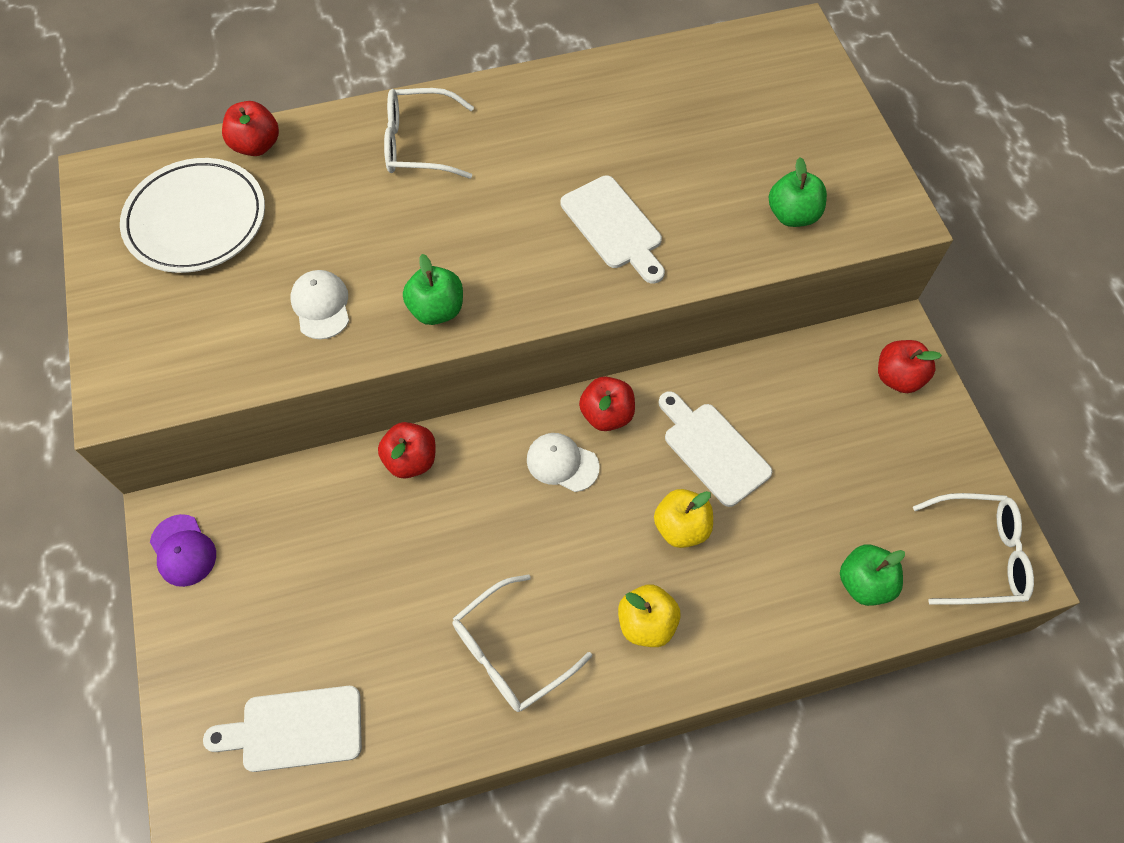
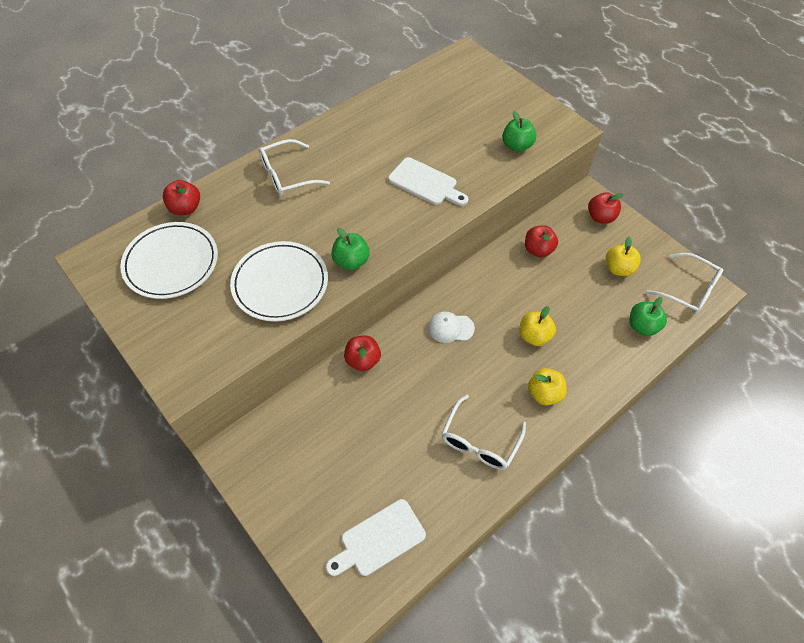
camera: 25 degrees left, 5 degrees down
purple cap [150,514,216,587] -> none
white cap [290,270,349,339] -> white plate [230,241,328,322]
red apple [579,376,635,431] -> red apple moved to [525,225,558,258]
white cutting board [659,391,772,507] -> none
white glasses [913,493,1034,605] -> white glasses turned 60 degrees clockwise [646,253,723,314]
none -> yellow apple [606,237,641,276]

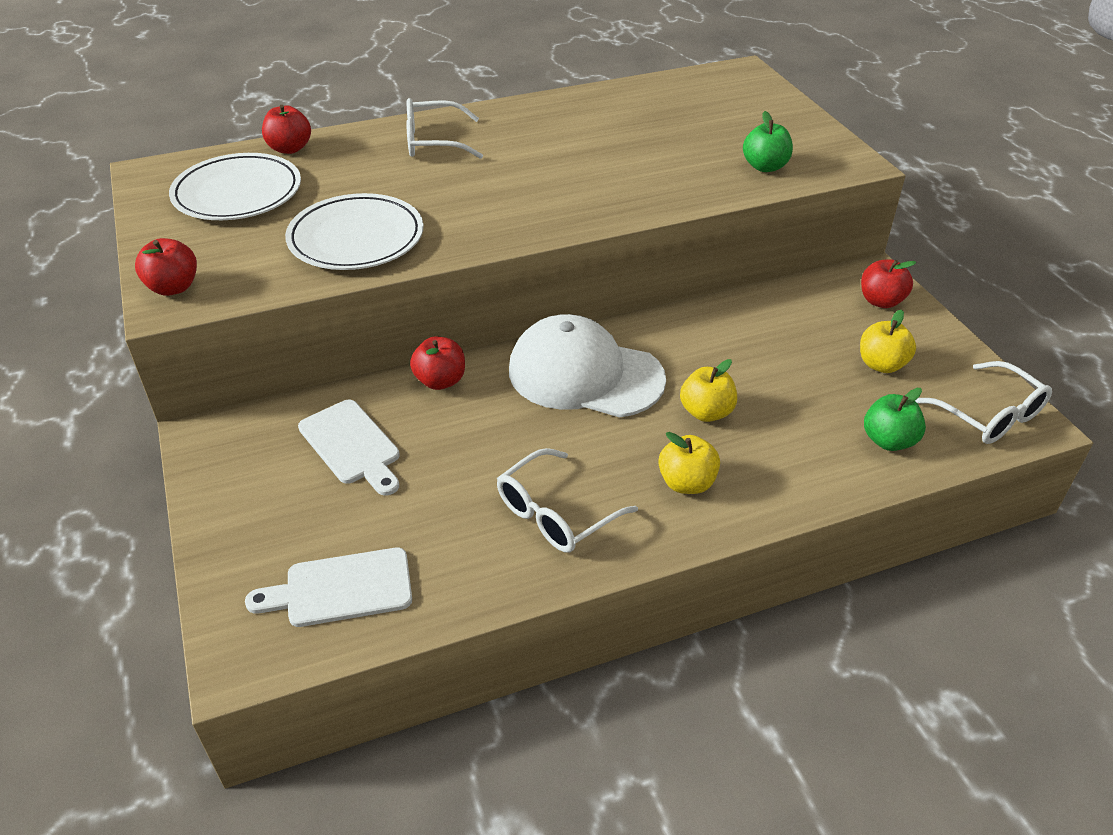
camera: 20 degrees right, 15 degrees down
green apple [331,228,370,270] -> none
white cutting board [388,157,468,206] -> white cutting board moved to [298,400,400,496]
white cap [428,311,475,343] -> white cap [509,314,666,418], size x2.23
red apple [525,225,558,258] -> red apple moved to [135,238,197,296]

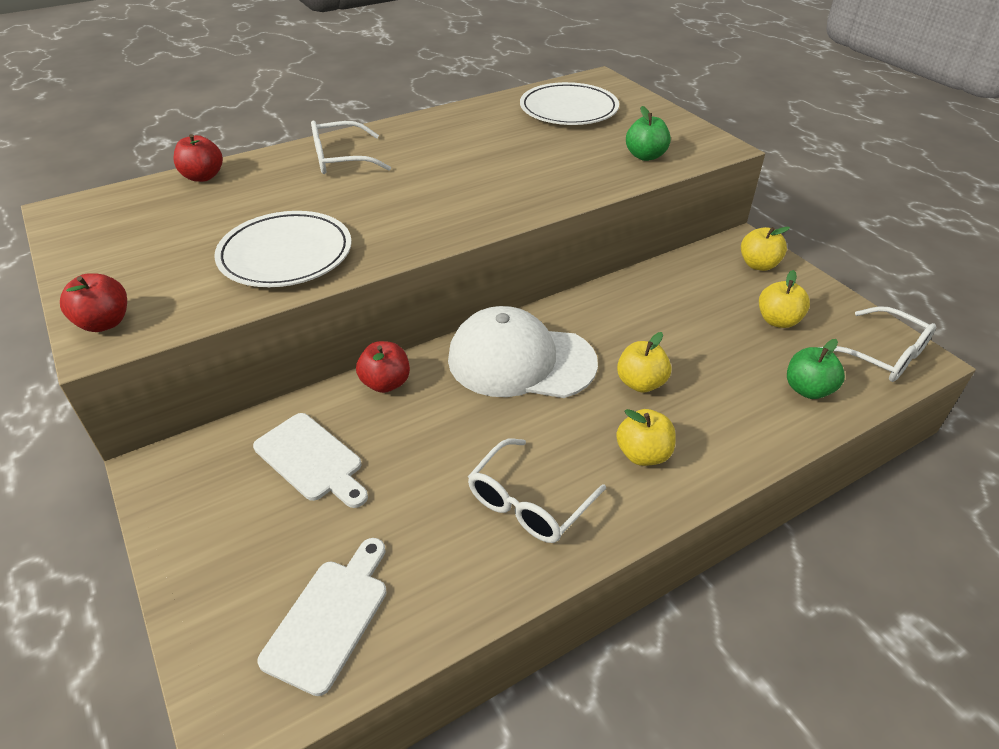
camera: 10 degrees left, 0 degrees up
white plate [169,153,301,220] -> white plate moved to [520,82,619,125]
white cutting board [245,548,412,627] -> white cutting board turned 135 degrees clockwise [257,538,387,696]
red apple [861,259,916,308] -> yellow apple [741,227,790,271]

